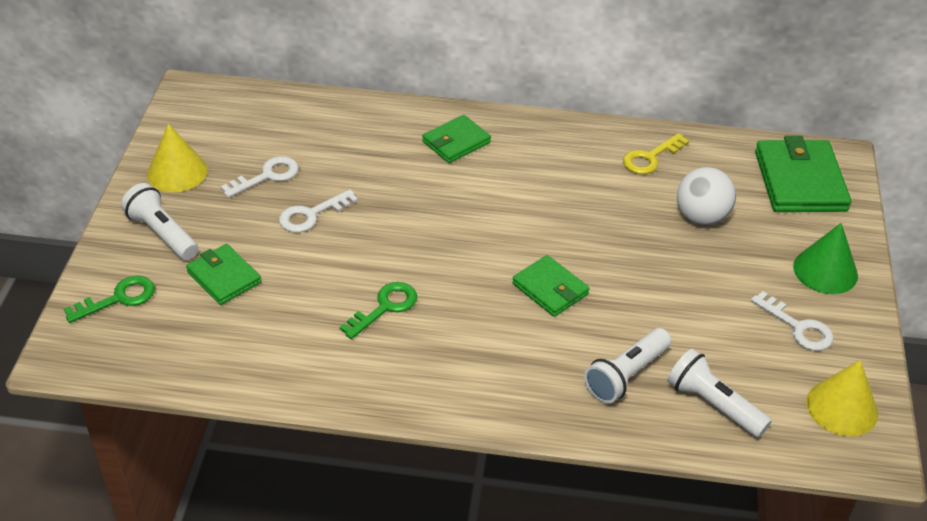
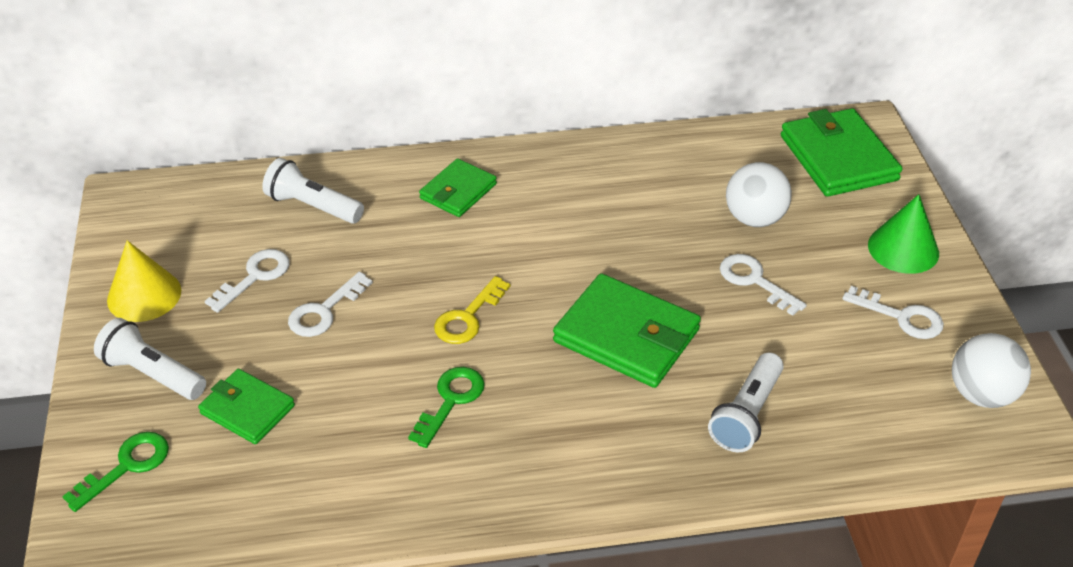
camera: 15 degrees left, 0 degrees up
green wallet [512,255,590,317] -> green wallet [553,273,701,388], size x1.66
yellow key [623,133,689,174] -> yellow key moved to [434,276,510,344]
white flashlight [667,349,772,438] -> white flashlight moved to [262,158,364,224]
yellow cone [806,360,878,436] -> white ball [952,333,1031,408]
none -> white key [720,254,807,316]

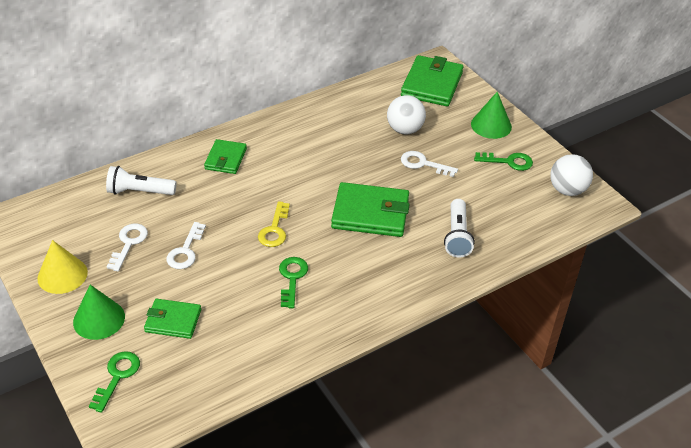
camera: 25 degrees left, 0 degrees up
white flashlight [94,318,206,400] -> green cone [73,285,125,340]
green wallet [781,108,902,197] -> green wallet turned 60 degrees clockwise [401,55,463,106]
white key [842,286,944,339] -> green key [474,152,533,171]

